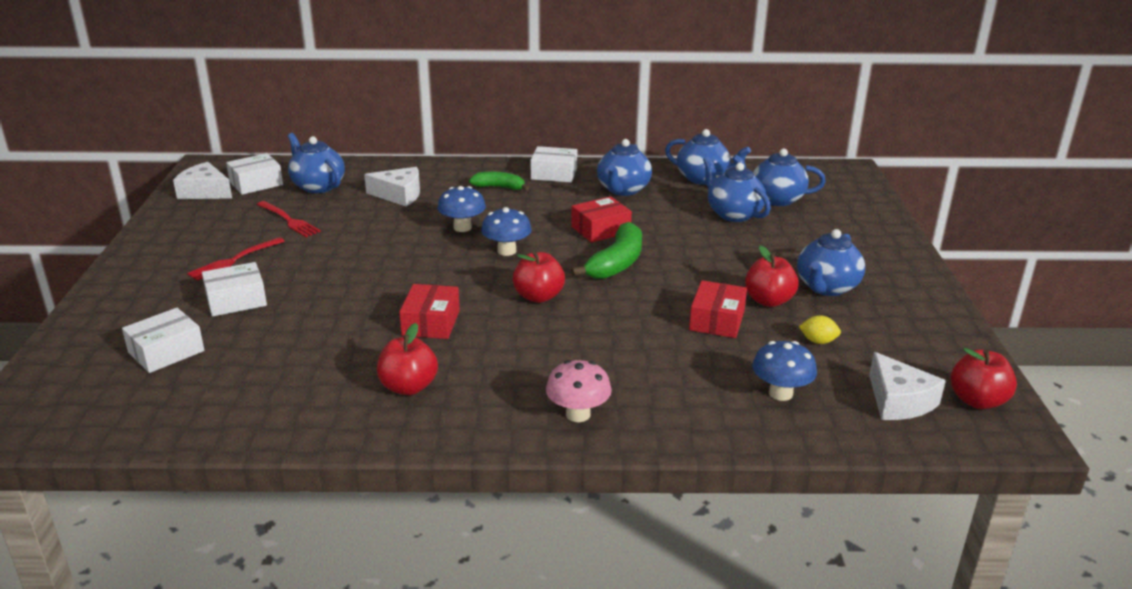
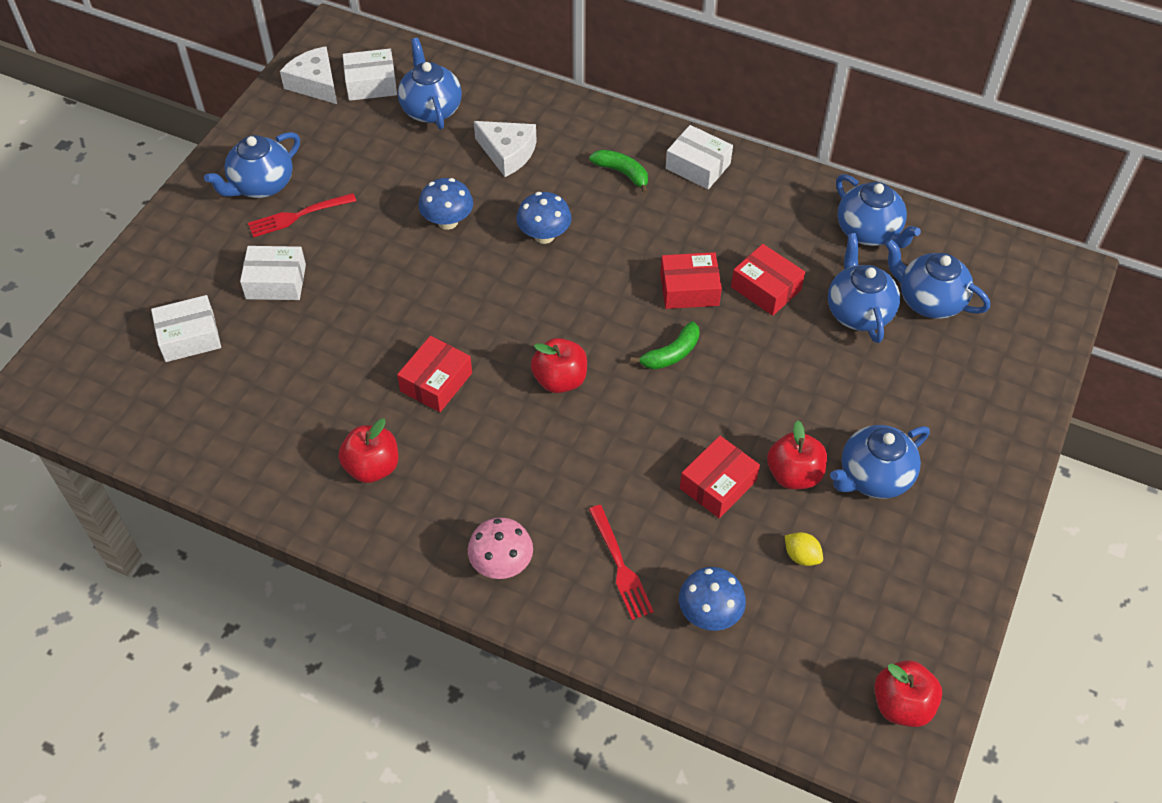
camera: 25 degrees right, 25 degrees up
red fork [257,201,321,237] -> red fork moved to [589,505,654,620]
blue mushroom [481,207,532,256] -> blue mushroom moved to [418,178,473,230]
green banana [571,222,642,279] -> green banana [631,321,700,370], size x0.62
blue teapot [597,139,652,196] -> blue teapot moved to [204,132,300,198]
white cheese [869,352,946,420] -> none
none -> red box [731,244,805,316]

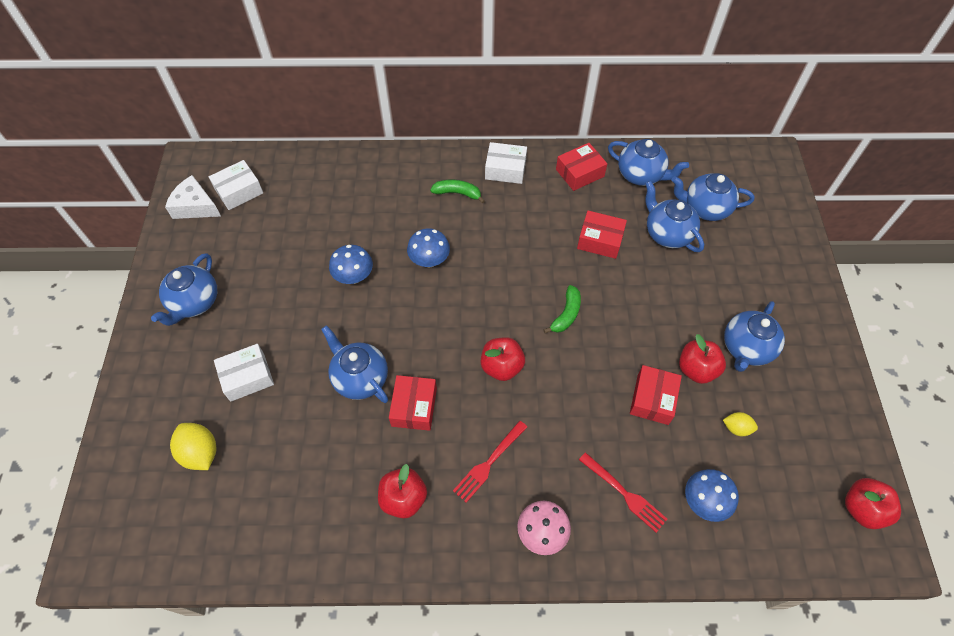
camera: 25 degrees left, 5 degrees up
white box [151,295,221,362] -> yellow lemon [170,423,216,470]
red fork [248,193,356,238] -> red fork moved to [453,421,527,503]
blue teapot [398,38,462,129] -> blue teapot moved to [321,325,388,403]
white cheese [474,121,537,177] -> none
red box [660,252,722,309] -> red box moved to [556,143,607,191]

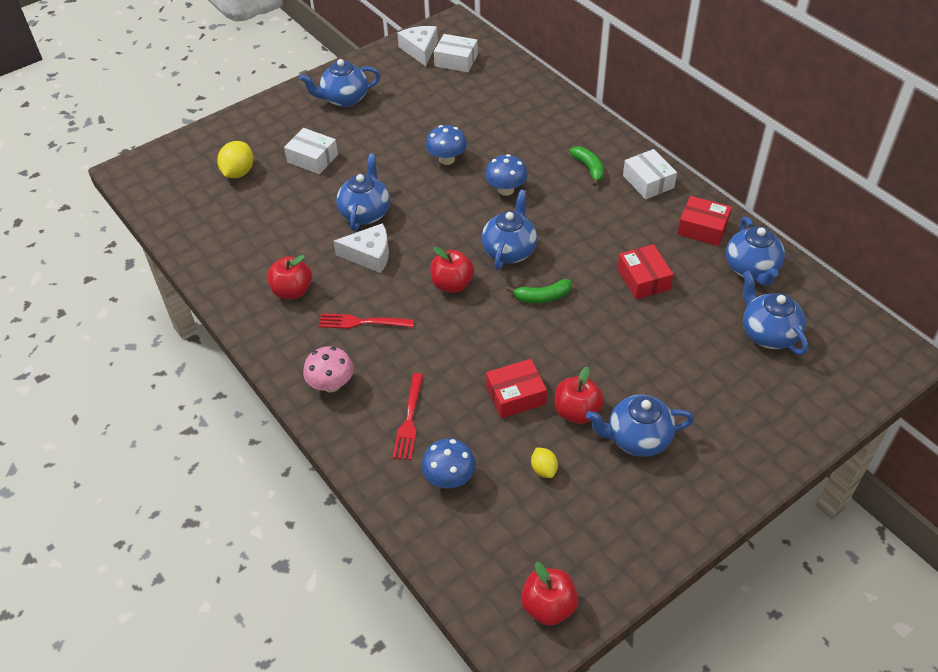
camera: 55 degrees right, 10 degrees down
red box [389,375,437,431] -> white cheese [333,223,389,273]
blue teapot [645,181,704,252] -> blue teapot moved to [482,190,537,270]

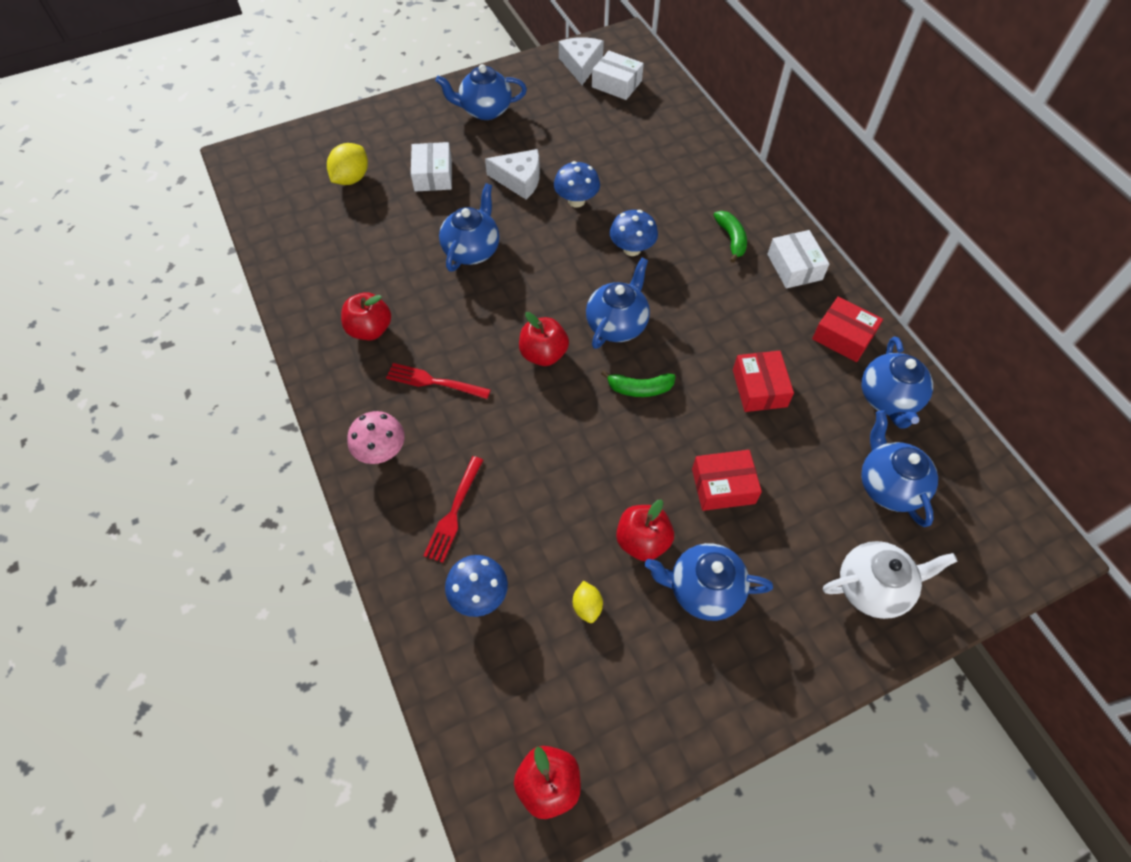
camera: 10 degrees right, 10 degrees up
white box [284,128,338,174] -> white box turned 45 degrees clockwise [411,142,452,192]
white cheese [333,223,389,273] -> white cheese moved to [485,149,540,200]
red box [486,359,547,418] -> red box moved to [692,450,762,511]
none -> white teapot [823,541,957,619]

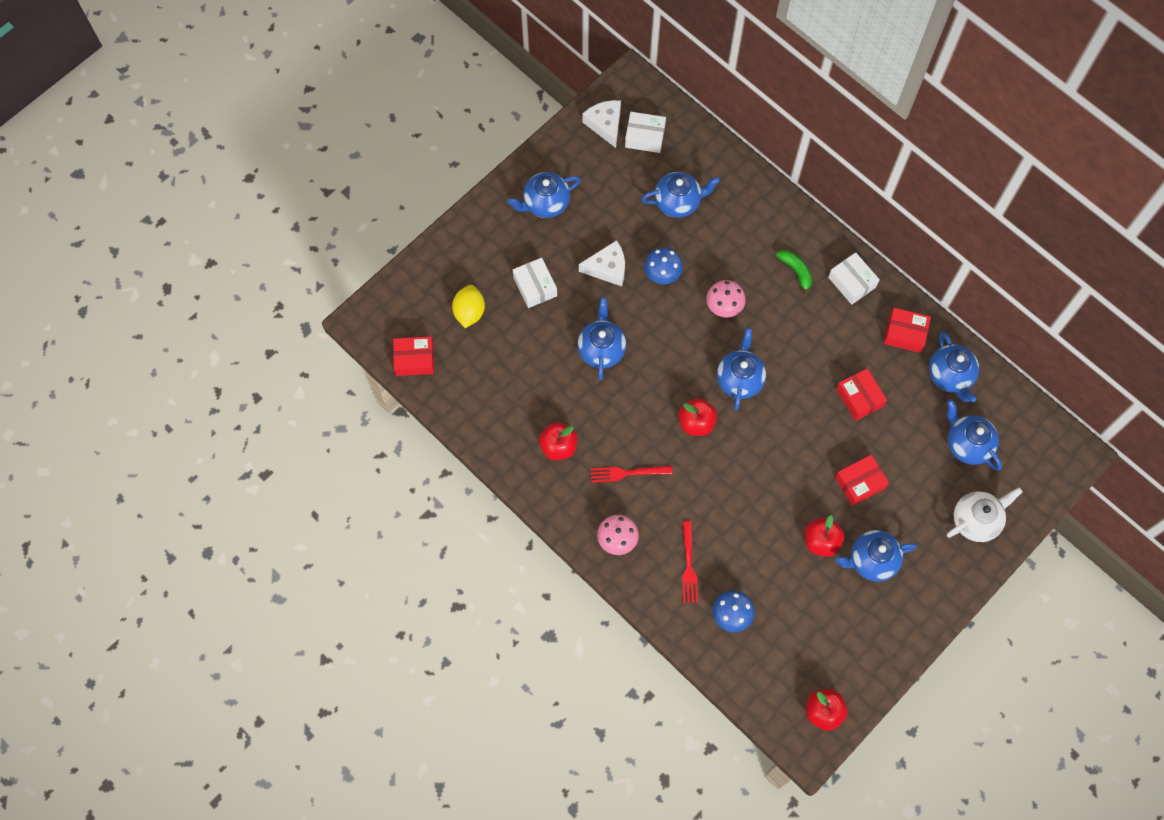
camera: 20 degrees left, 10 degrees up
yellow lemon [573,581,603,623] -> none
green banana [601,370,676,397] -> none
blue mushroom [610,210,658,256] -> pink mushroom [706,280,746,317]
none -> red box [393,337,434,376]
none -> blue teapot [641,172,721,218]

